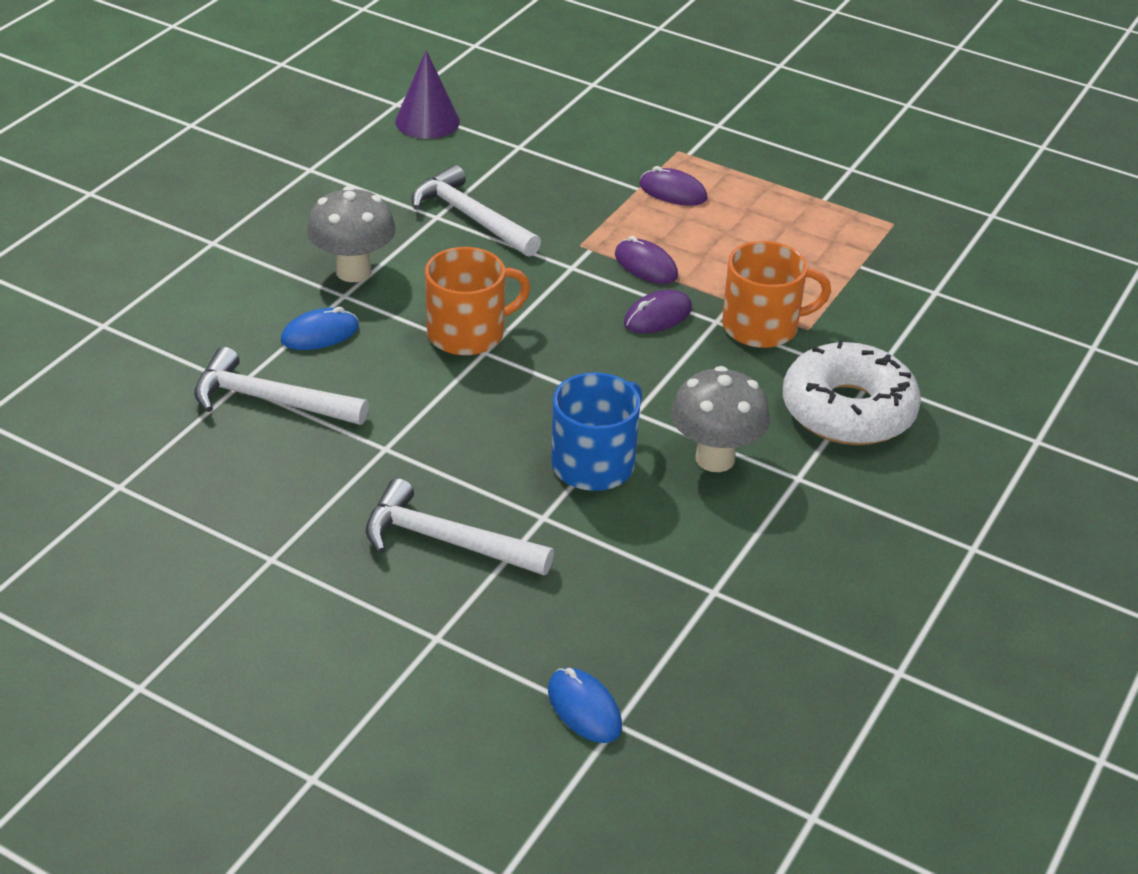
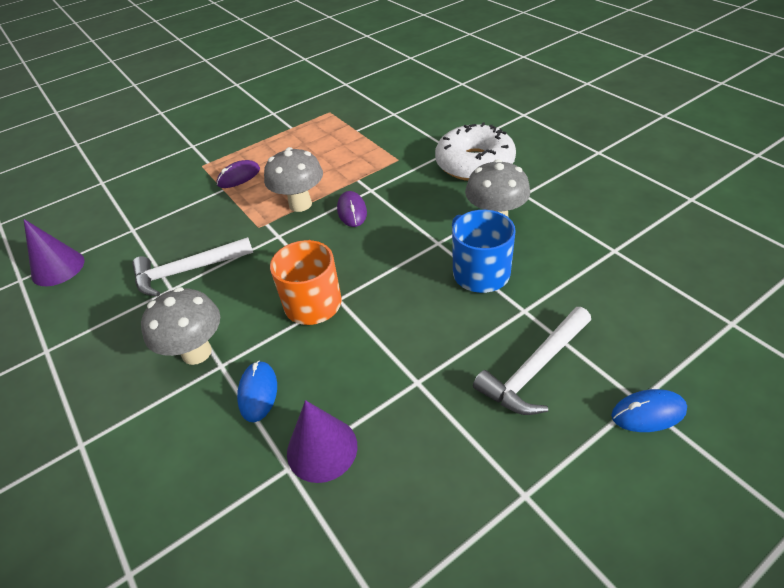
camera: 60 degrees left, 5 degrees up
white hammer [194,347,369,425] -> purple cone [287,400,357,483]
blue mouse [548,668,622,743] -> blue mouse moved to [611,389,687,432]
purple mouse [615,236,678,284] -> grey mushroom [264,147,323,212]
orange mug [722,241,831,348] -> none

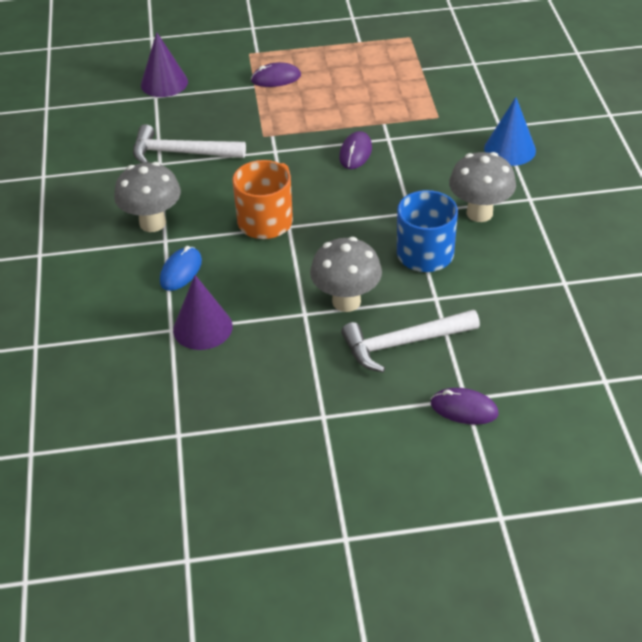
camera: 25 degrees right, 0 degrees up
purple cone [24,219,85,286] -> purple cone moved to [141,32,188,97]
grey mushroom [264,147,323,212] -> grey mushroom moved to [310,237,382,312]
white donut [435,123,516,181] -> blue cone [484,97,536,166]
blue mouse [611,389,687,432] -> purple mouse [431,388,499,425]

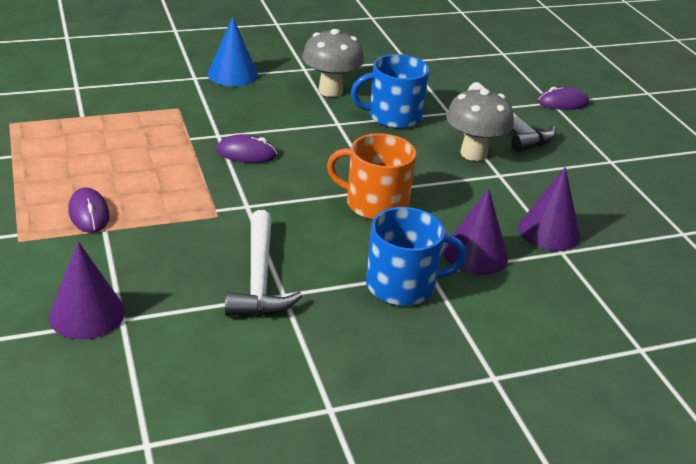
camera: 105 degrees left, 10 degrees down
grey mushroom [114,162,181,232] -> blue mug [366,207,467,306]
blue mouse [160,246,202,291] -> purple cone [443,188,508,275]
purple mouse [431,388,499,425] -> purple mouse turned 75 degrees clockwise [538,86,589,110]

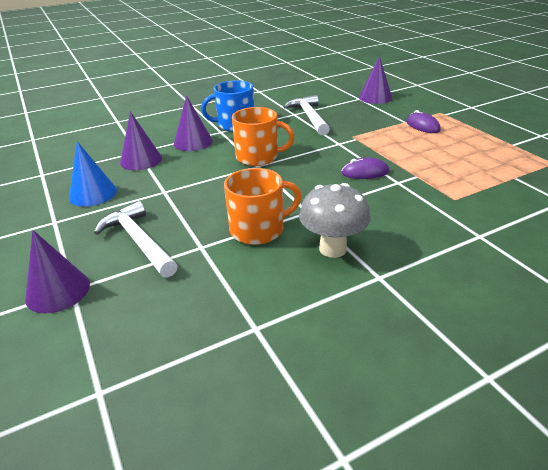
camera: 175 degrees right, 0 degrees up
blue cone [208,17,258,86] -> blue cone moved to [69,141,117,207]
blue mug [351,54,430,129] -> orange mug [224,168,302,245]
grey mushroom [446,87,514,161] -> none
purple mouse [538,86,589,110] -> purple cone [25,230,90,313]

